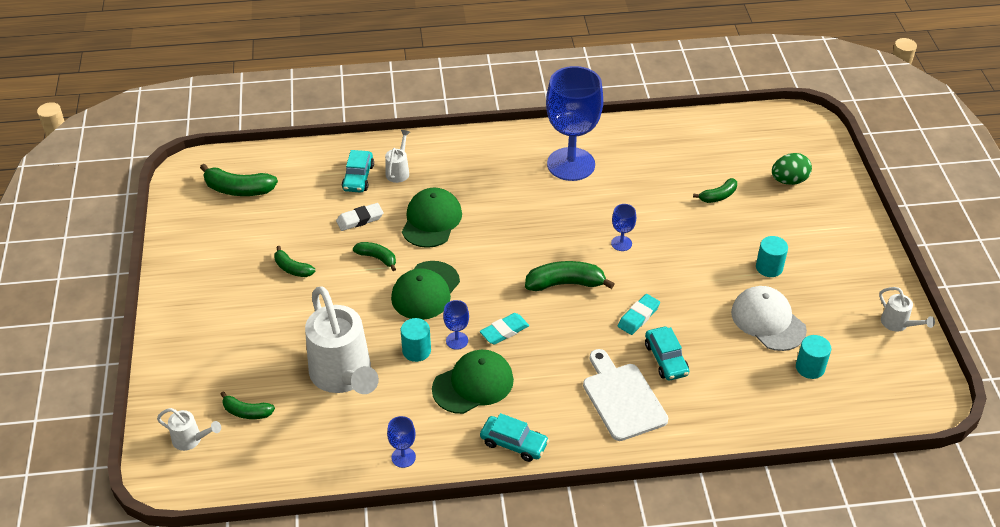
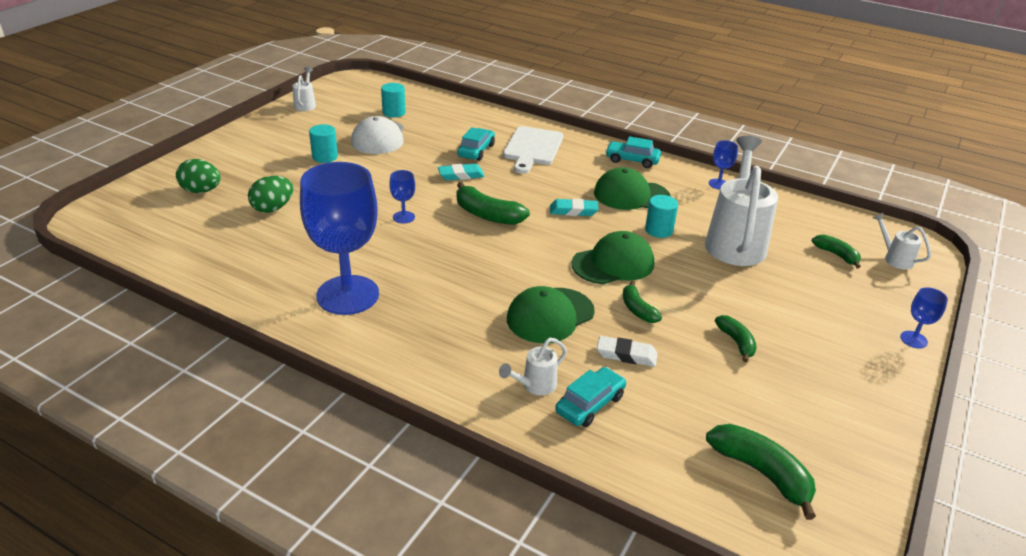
camera: 145 degrees left, 10 degrees down
blue goblet [443,300,469,350] -> blue goblet moved to [900,287,948,348]
turquoise car [480,413,549,462] -> turquoise car turned 45 degrees counterclockwise [605,137,661,168]
green banana [693,178,737,203] -> green egg [248,176,293,213]

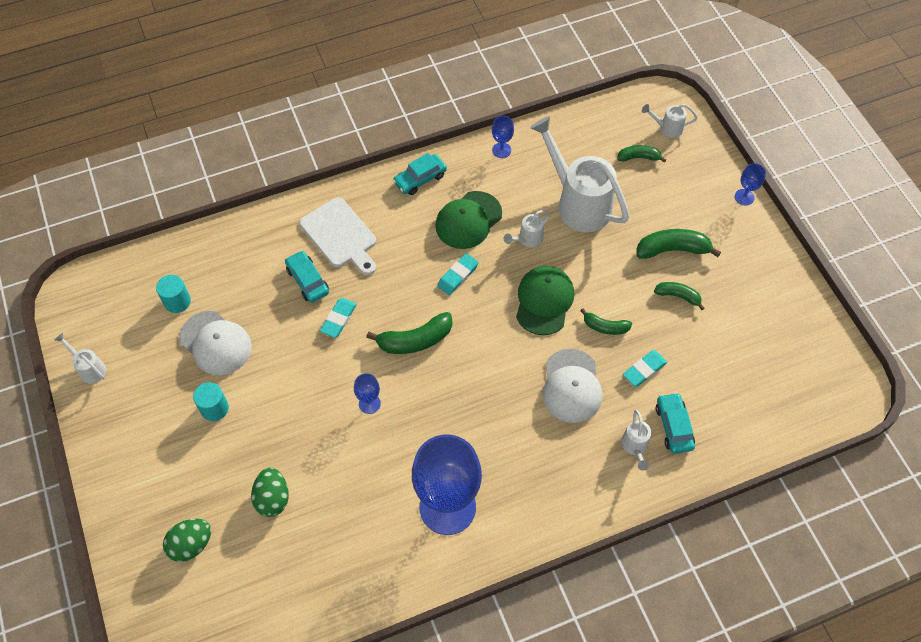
camera: 50 degrees left, 25 degrees up
green cap [507,286,595,343] -> white cap [543,349,602,423]
white eraser [597,336,658,367] -> turquoise eraser [623,350,667,387]
turquoise cylinder [645,195,678,238] -> white watering can [504,210,550,248]
green banana [706,424,816,520] -> green banana moved to [637,229,721,259]

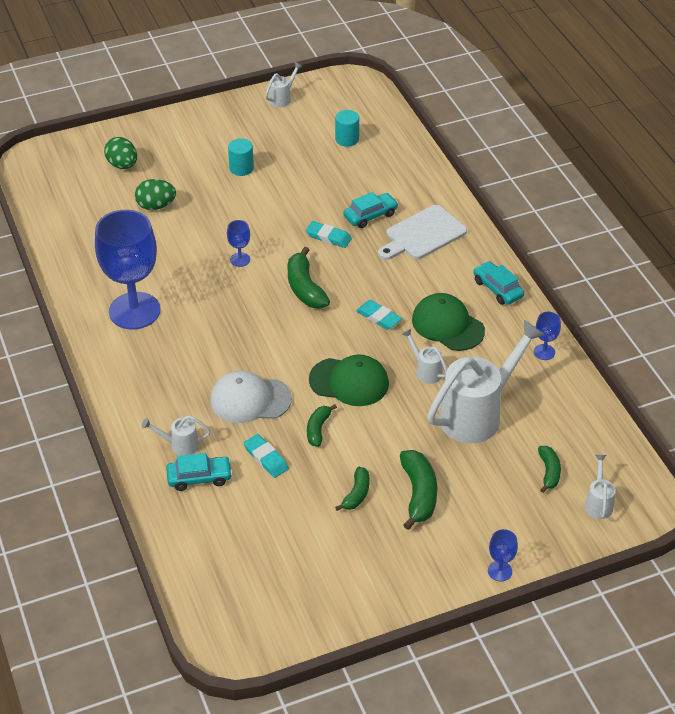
camera: 90 degrees right, 15 degrees down
white cap [179,311,252,375] -> none

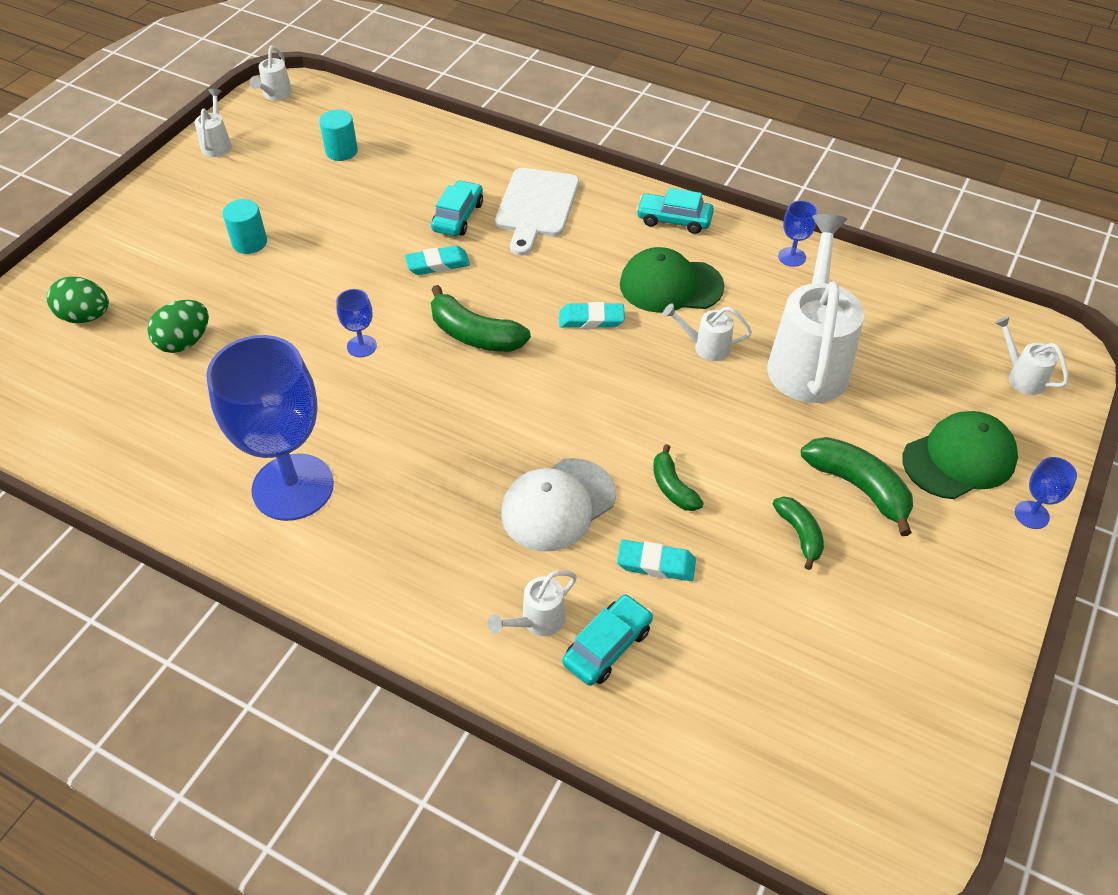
camera: 40 degrees left, 5 degrees up
green cap [309,355,389,406] -> green cap moved to [902,411,1018,499]
green banana [538,446,561,493] -> none
none -> white watering can [250,46,292,101]

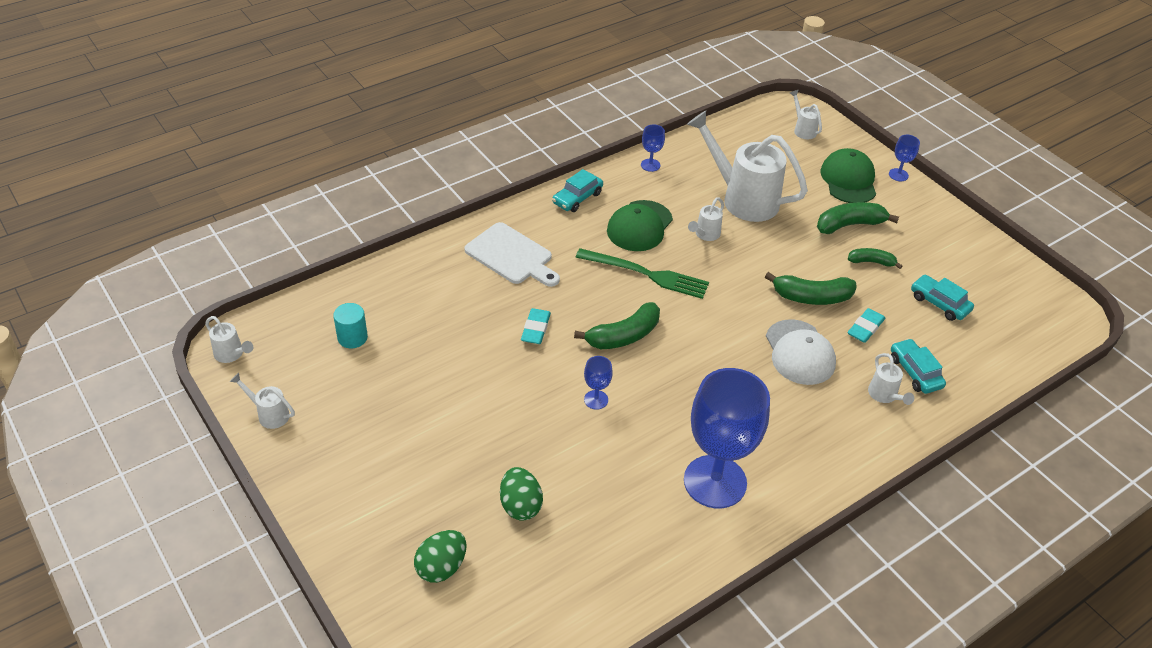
camera: 65 degrees left, 5 degrees down
turquoise cylinder [222,199,267,254] -> none
turquoise car [431,180,483,236] -> turquoise car moved to [911,275,974,321]
turquoise eraser [559,302,625,329] -> green fork [576,248,709,299]
green banana [653,444,704,511] -> green banana [765,272,856,305], size x1.64
white watering can [995,316,1068,395] -> white watering can turned 75 degrees clockwise [790,90,822,139]

